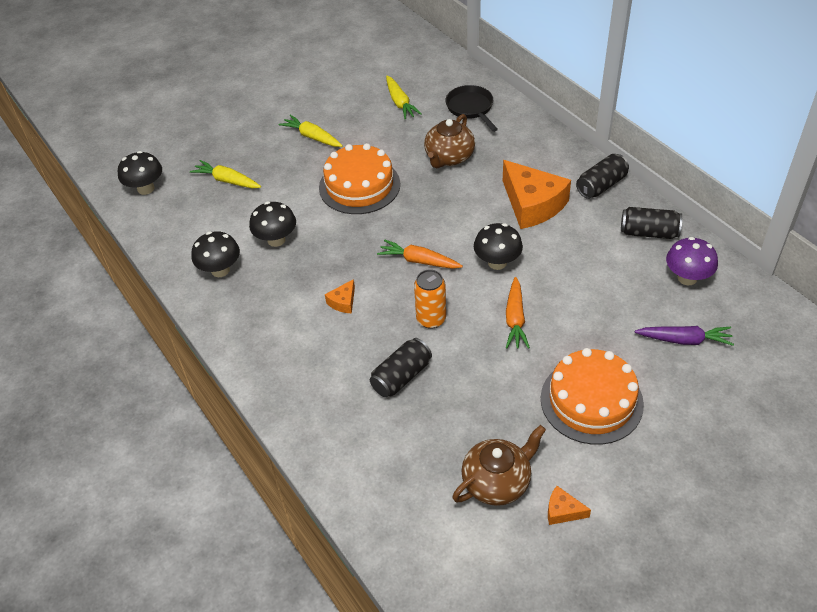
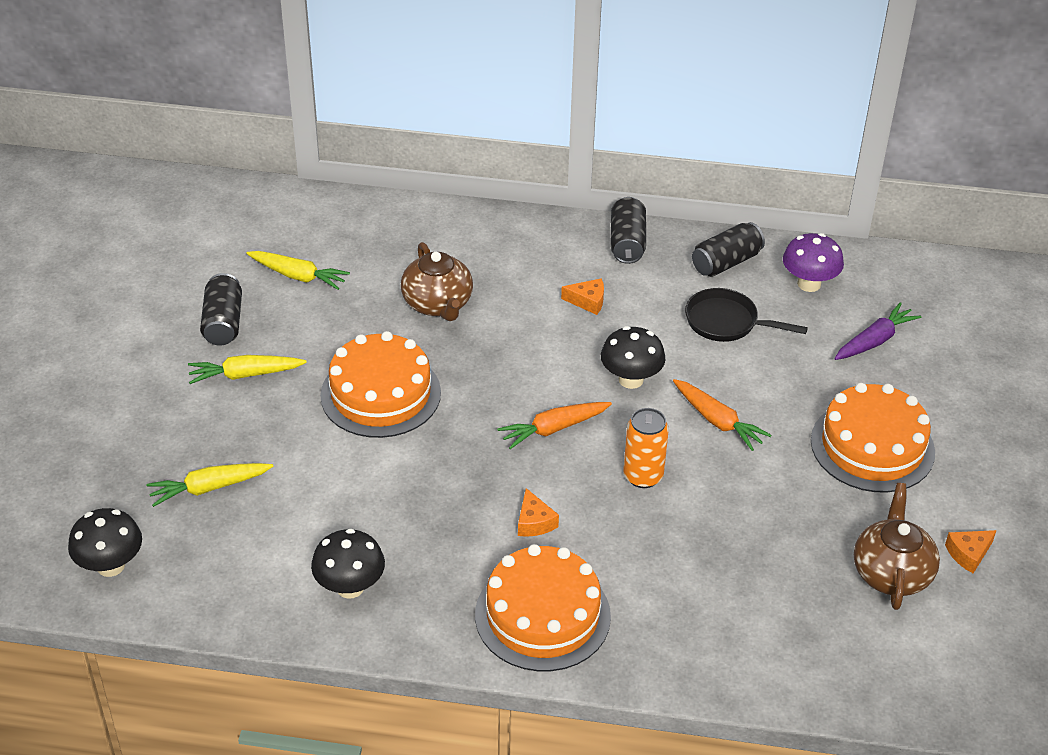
camera: 50 degrees left, 5 degrees down
black mushroom [249,202,296,247] -> none
black can [370,338,432,397] -> black can moved to [200,273,242,346]
black pan [445,85,498,132] -> black pan moved to [685,288,808,342]
orange cheese [503,160,571,229] -> orange cheese [561,278,604,315], size x0.43
none -> orange cake [475,544,611,671]

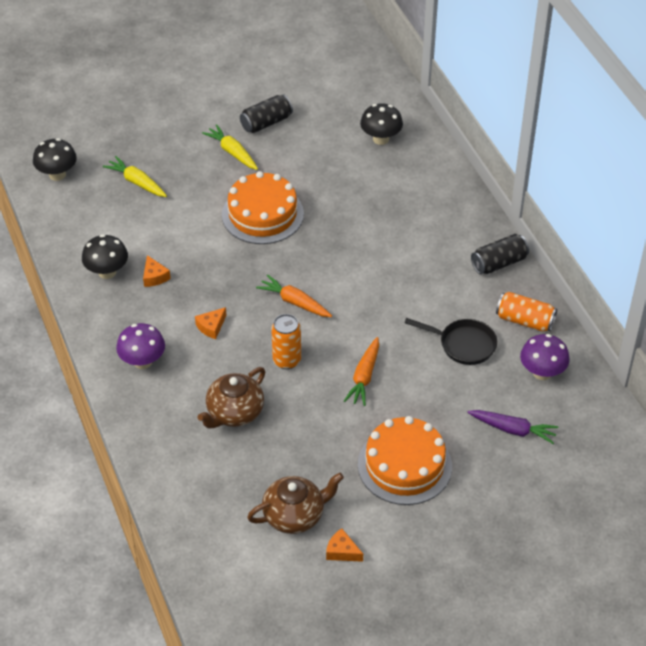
camera: 60 degrees right, 5 degrees up
yellow carrot [246,251,350,290] -> none
brown teapot [401,242,473,321] -> brown teapot moved to [197,367,265,429]
orange cake [475,544,611,671] -> purple mushroom [116,323,165,369]
orange cheese [561,278,604,315] -> orange cheese moved to [143,255,171,287]
black mushroom [601,326,665,389] -> black mushroom moved to [360,103,403,145]
black pan [685,288,808,342] -> black pan turned 120 degrees clockwise [405,318,497,365]
black can [692,222,765,277] -> orange can [496,292,557,332]

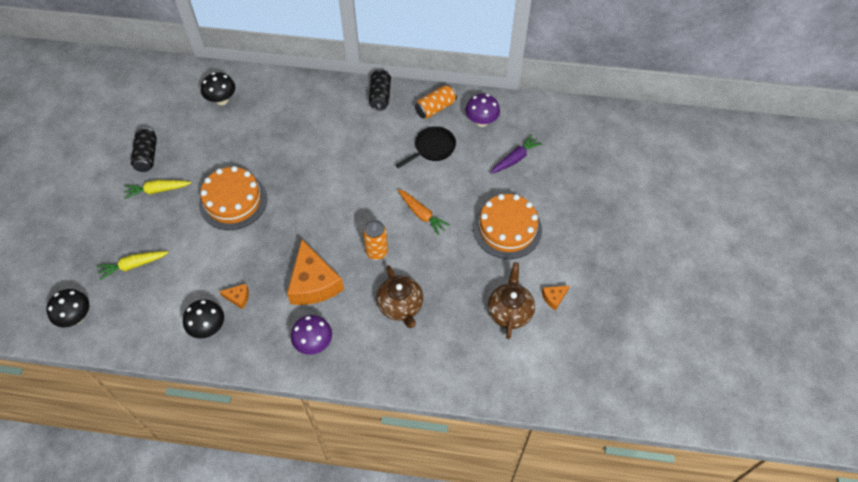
camera: 60 degrees left, 10 degrees up
orange cheese [195,307,226,339] -> orange cheese [287,240,344,305], size x2.30
orange carrot [256,275,332,317] -> none

